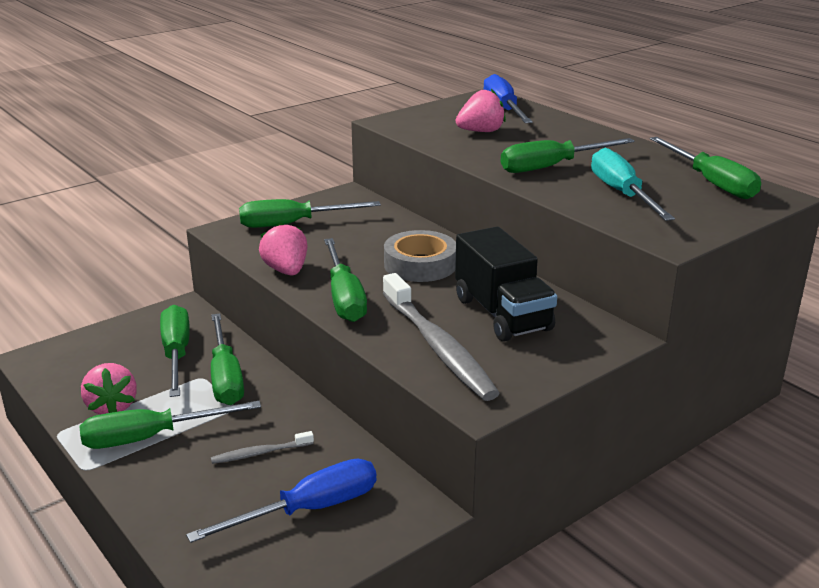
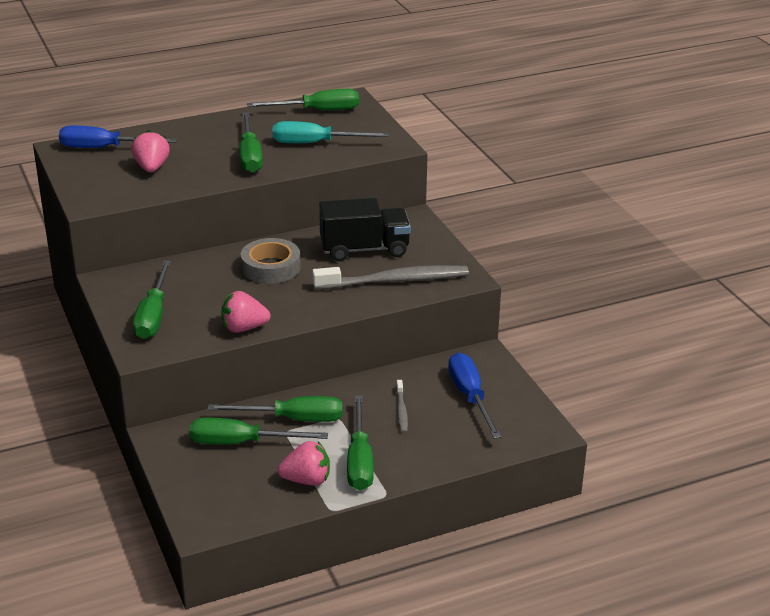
camera: 75 degrees left, 5 degrees up
green screwdriver [324,238,367,322] -> none

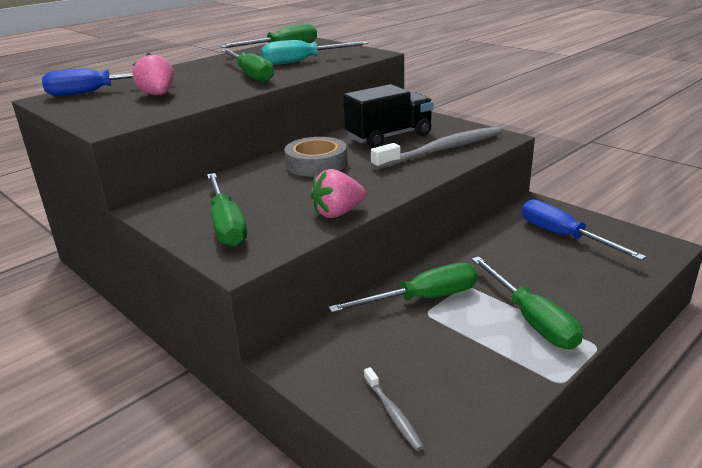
camera: 20 degrees left, 5 degrees down
green screwdriver [189,418,328,444] -> none
pink strawberry [278,441,330,486] -> none
grey toothbrush [396,380,408,433] -> grey toothbrush moved to [364,367,424,451]

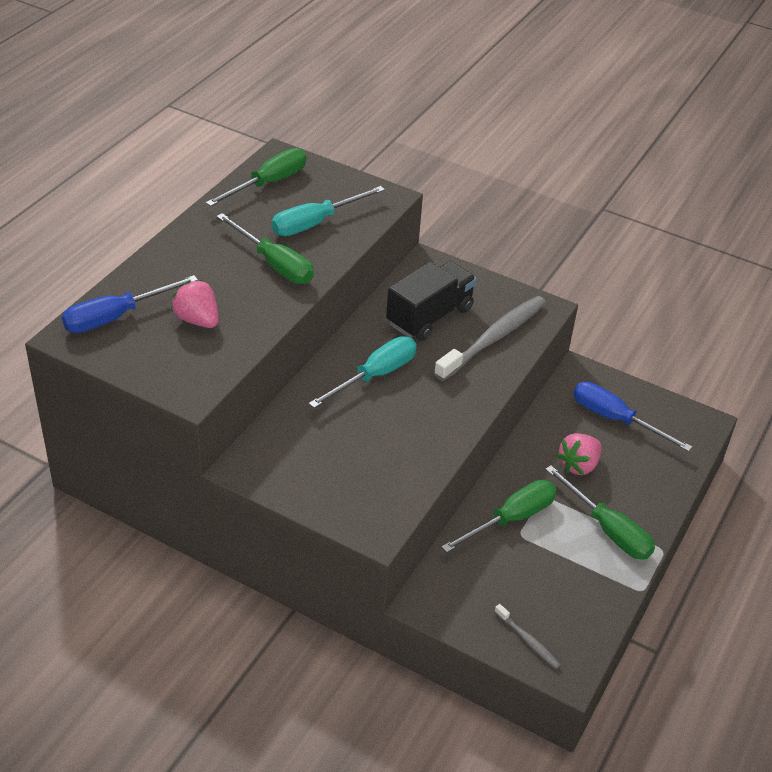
camera: 20 degrees left, 15 degrees up
green screwdriver [207,173,247,247] -> none
grey tape [284,137,347,177] -> turquoise screwdriver [309,336,417,408]
pink strawberry [310,169,366,218] -> pink strawberry moved to [557,433,601,475]

